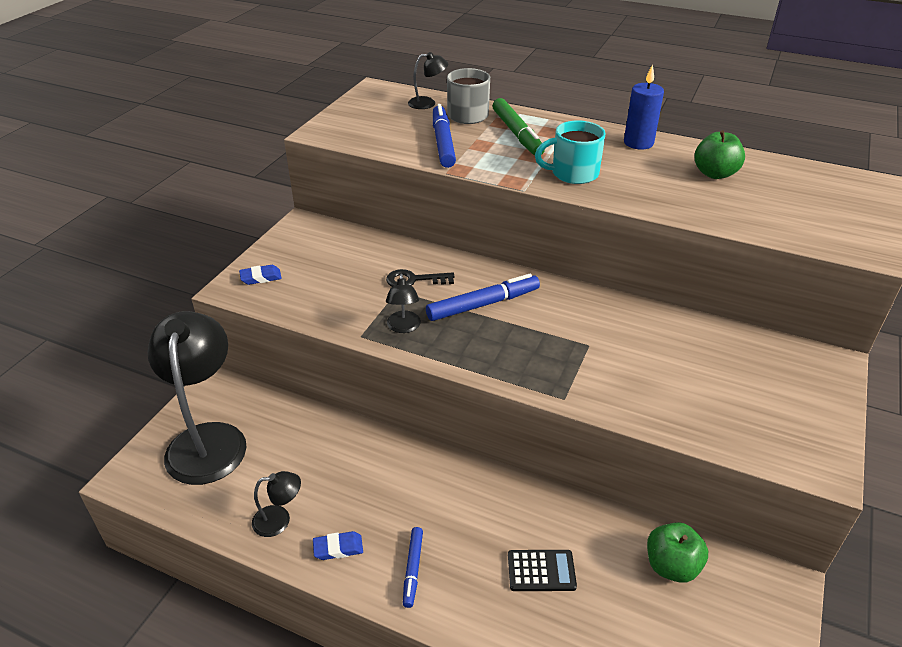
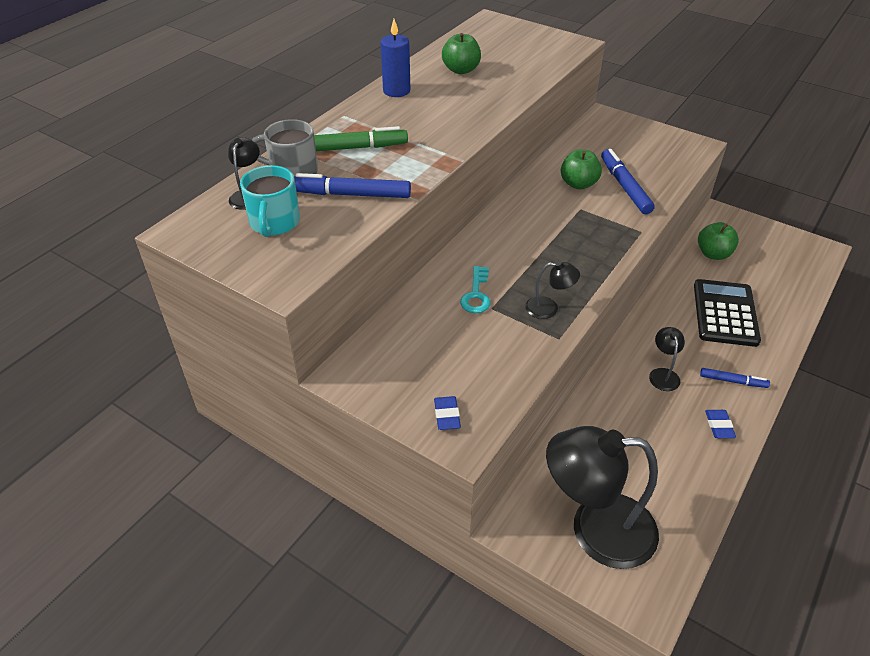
camera: 80 degrees left, 5 degrees up
black lamp [252,471,301,537] -> black lamp moved to [649,327,685,391]
black key [386,269,454,287] -> turquoise key [460,266,491,313]
blue marker [426,274,540,321] -> blue marker moved to [601,149,655,214]
black calculator [508,550,577,591] -> black calculator [694,279,761,347], size x1.83
turquoise mug [535,120,605,184] -> turquoise mug moved to [240,165,300,237]
none -> green apple [561,149,602,189]

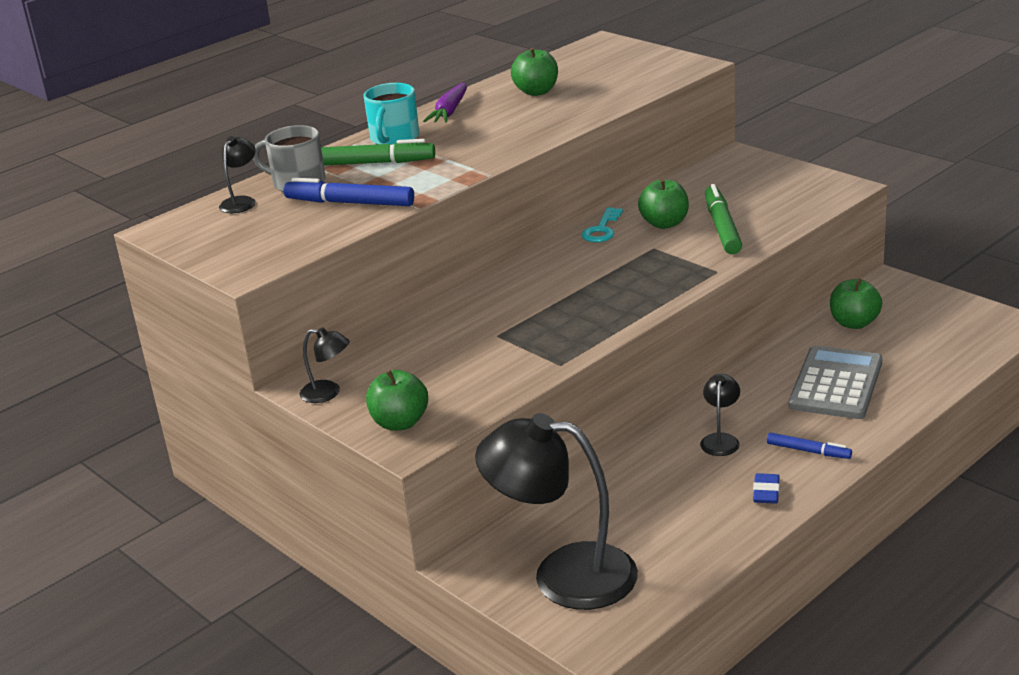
camera: 15 degrees right, 15 degrees down
turquoise mug [240,165,300,237] -> turquoise mug moved to [364,83,419,145]
blue candle [380,19,410,97] -> purple carrot [423,82,467,123]
blue eraser [434,396,461,430] -> green apple [366,370,428,431]
turquoise key [460,266,491,313] -> turquoise key moved to [582,207,623,242]
black lamp [525,261,580,319] -> black lamp moved to [300,328,350,403]
blue marker [601,149,655,214] -> green marker [705,184,742,254]
black calculator [694,279,761,347] -> grey calculator [788,346,883,419]

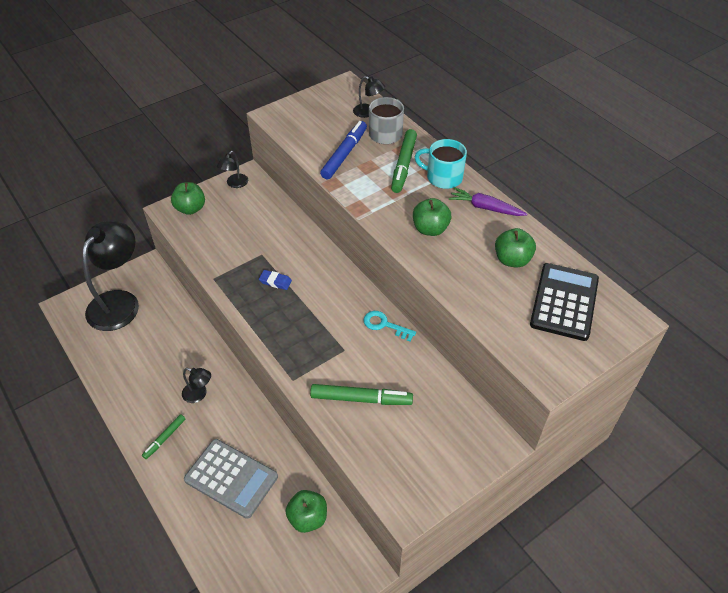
camera: 95 degrees right, 20 degrees up
green apple [638,179,689,229] -> green apple moved to [413,198,451,236]
blue eraser [753,473,780,504] -> blue eraser moved to [259,270,292,290]
blue marker [767,432,852,459] -> green marker [142,414,185,459]
none -> black calculator [530,263,599,341]

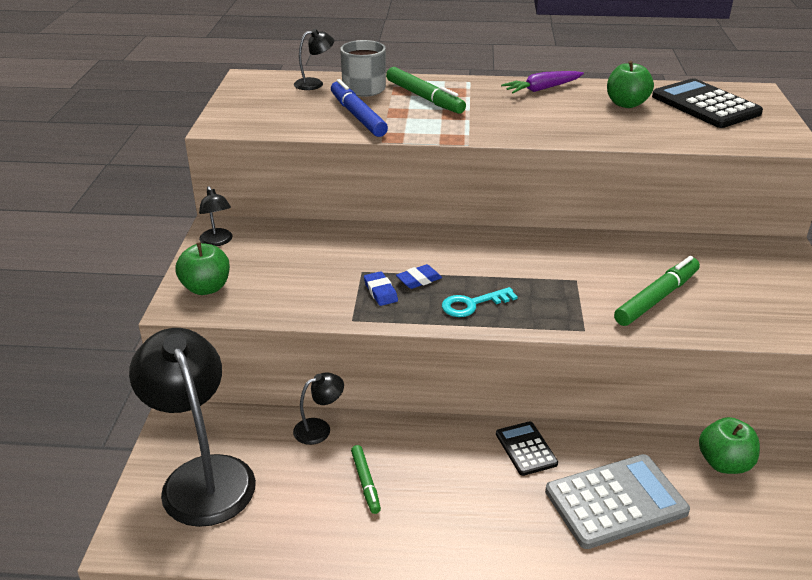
camera: 50 degrees left, 15 degrees down
green marker [142,414,185,459] -> green marker moved to [351,445,381,514]
black lamp [182,368,211,403] -> black lamp moved to [293,372,344,445]
turquoise key [363,311,416,342] -> turquoise key moved to [442,287,518,317]
green apple [413,198,451,236] -> none
turquoise mug [415,139,467,189] -> none
none -> blue eraser [364,271,398,306]
none -> black calculator [496,421,558,476]

